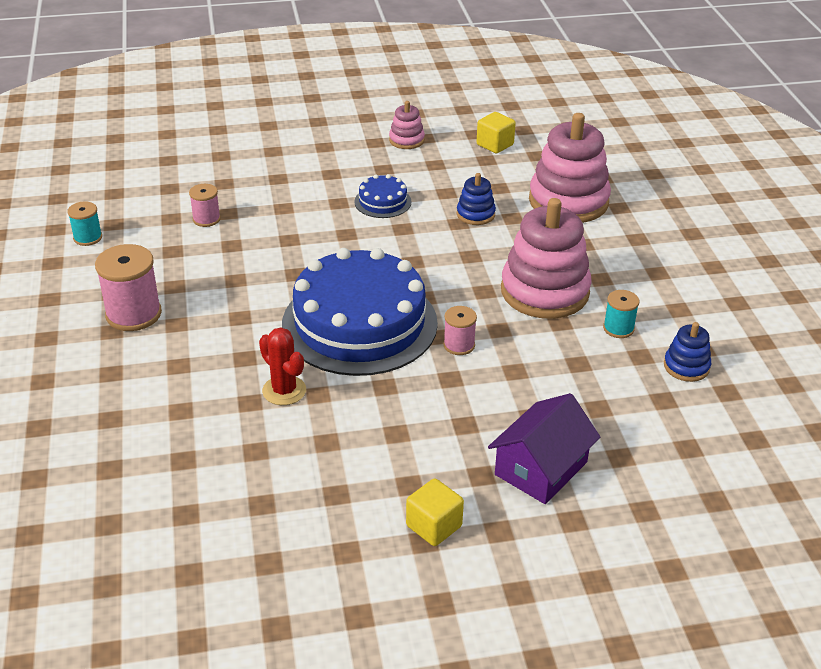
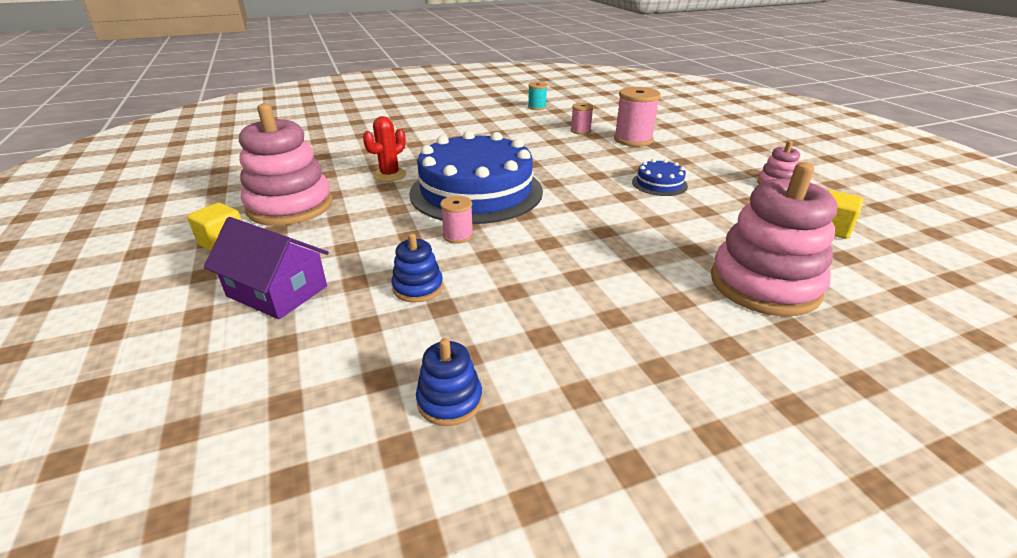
camera: 80 degrees right, 5 degrees down
pink spool [95,244,162,331] -> pink spool moved to [614,87,661,147]
blue stacking toy [457,173,496,225] -> blue stacking toy moved to [391,233,443,303]
pink stacking toy [501,198,591,319] -> pink stacking toy moved to [239,103,333,226]
turquoise spool [603,290,639,338] -> none

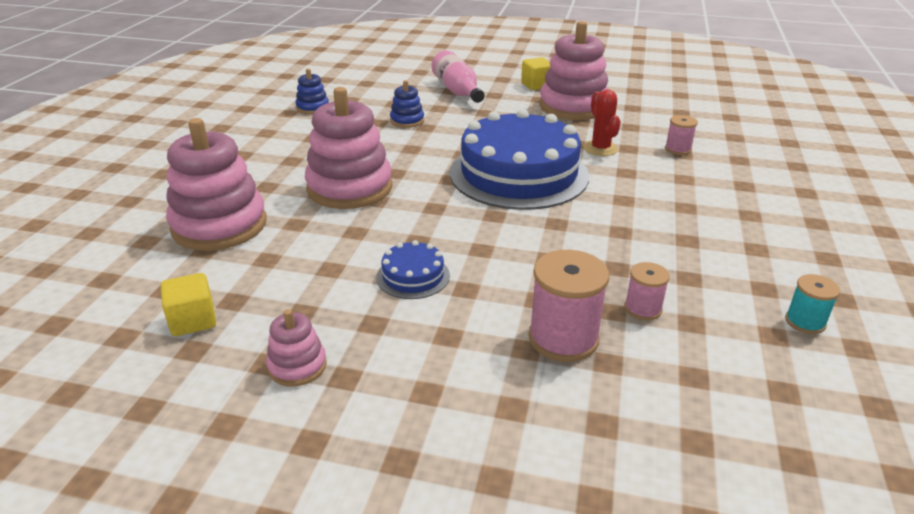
camera: 125 degrees right, 0 degrees up
purple house [204,217,329,320] -> pink bottle [431,50,485,103]
pink spool [440,196,474,244] -> pink spool moved to [665,115,698,155]
none -> pink stacking toy [305,87,392,209]

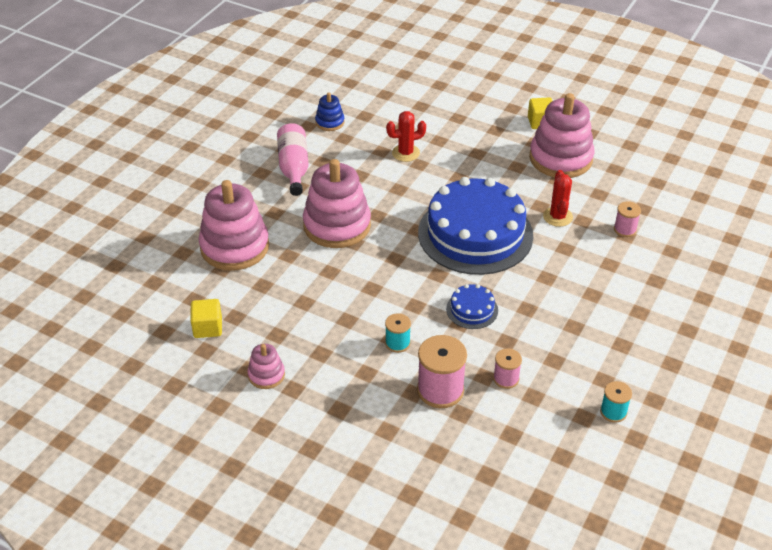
camera: 15 degrees right, 10 degrees up
blue cake [377,240,450,299] -> blue cake moved to [446,284,498,329]
blue stacking toy [390,80,424,128] -> red cactus [386,111,426,162]
pink bottle [431,50,485,103] -> pink bottle moved to [277,123,309,196]
none -> turquoise spool [385,313,411,353]

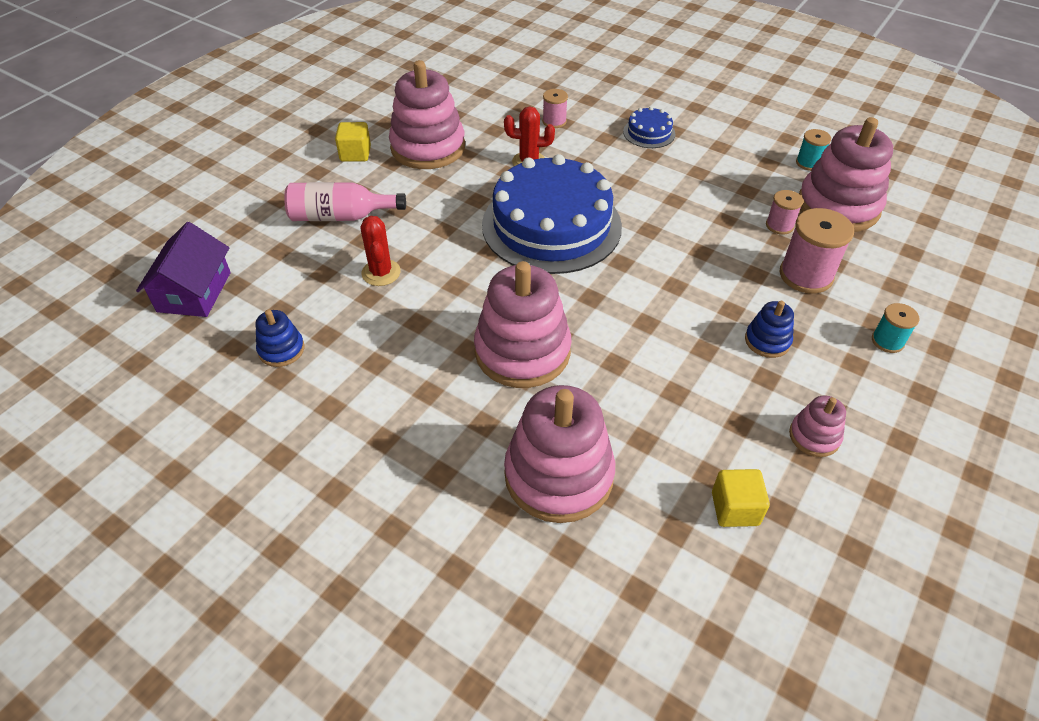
camera: 85 degrees left, 5 degrees up
pink bottle [277,123,309,196] -> pink bottle moved to [284,182,406,221]
turquoise spool [385,313,411,353] -> turquoise spool moved to [872,303,919,353]
blue cake [446,284,498,329] -> blue cake moved to [623,106,675,148]
none -> purple house [136,222,231,317]
none -> blue stacking toy [745,301,794,358]
none -> pink stacking toy [799,117,893,232]

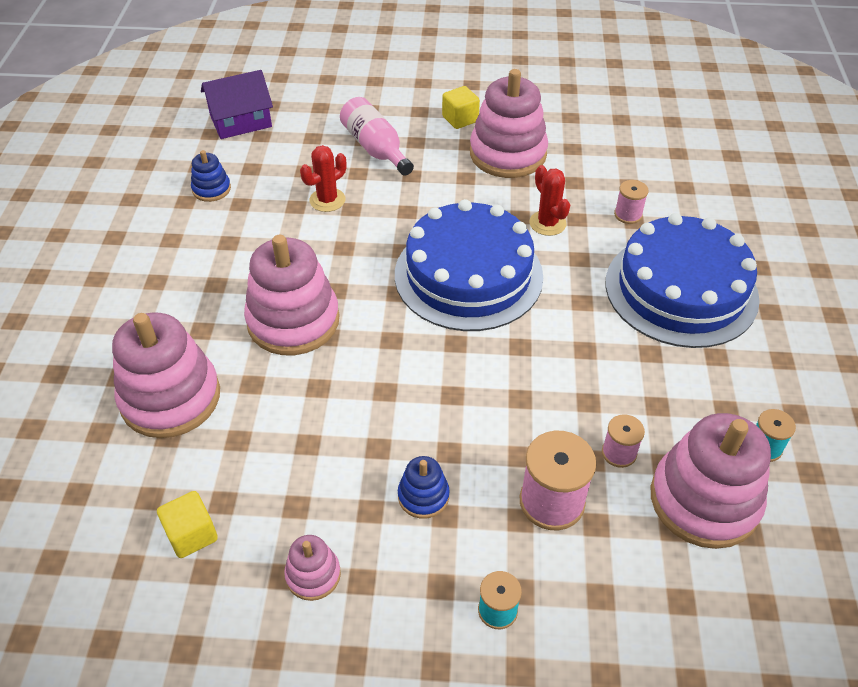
camera: 60 degrees right, 0 degrees up
blue cake [623,106,675,148] -> blue cake [606,213,760,348], size x2.37

